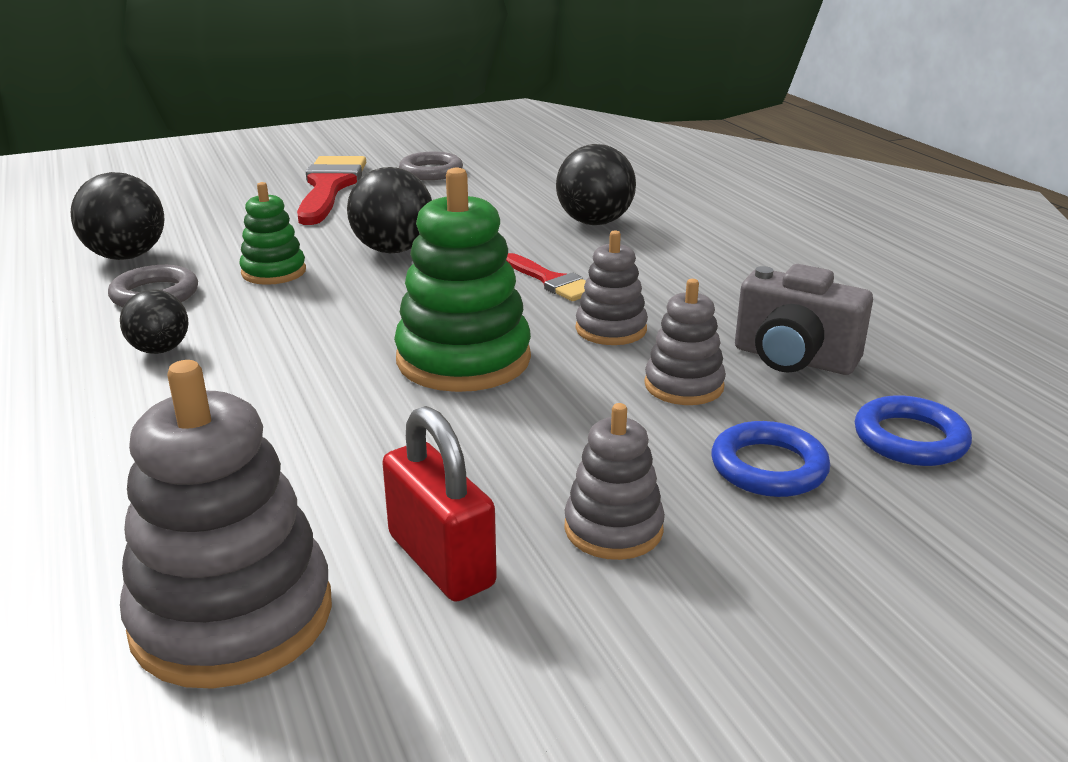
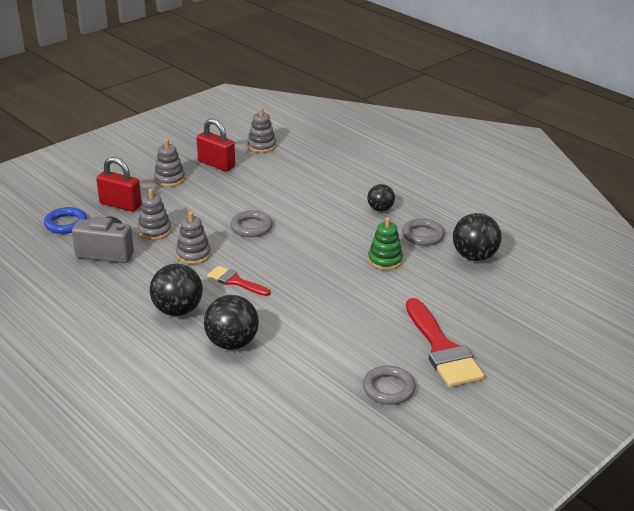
camera: 160 degrees right, 5 degrees up
grey stacking toy [120,360,332,689] -> grey stacking toy [247,108,276,153], size x0.56
black ball [347,167,432,253] -> black ball moved to [150,264,203,316]
green stacking toy [394,168,531,392] -> grey ring [230,210,273,237]
blue ring [712,421,830,497] -> red padlock [96,157,142,212]

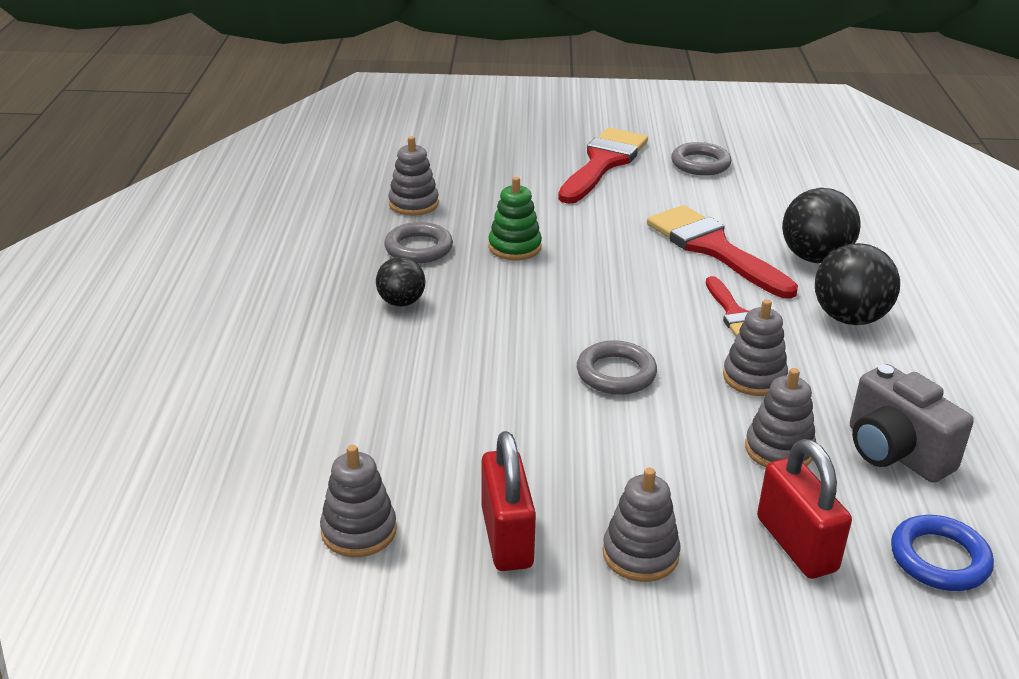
camera: 135 degrees left, 0 degrees up
black ball [453,213,502,261] -> grey stacking toy [388,136,439,216]
none -> red brush [647,205,798,299]

